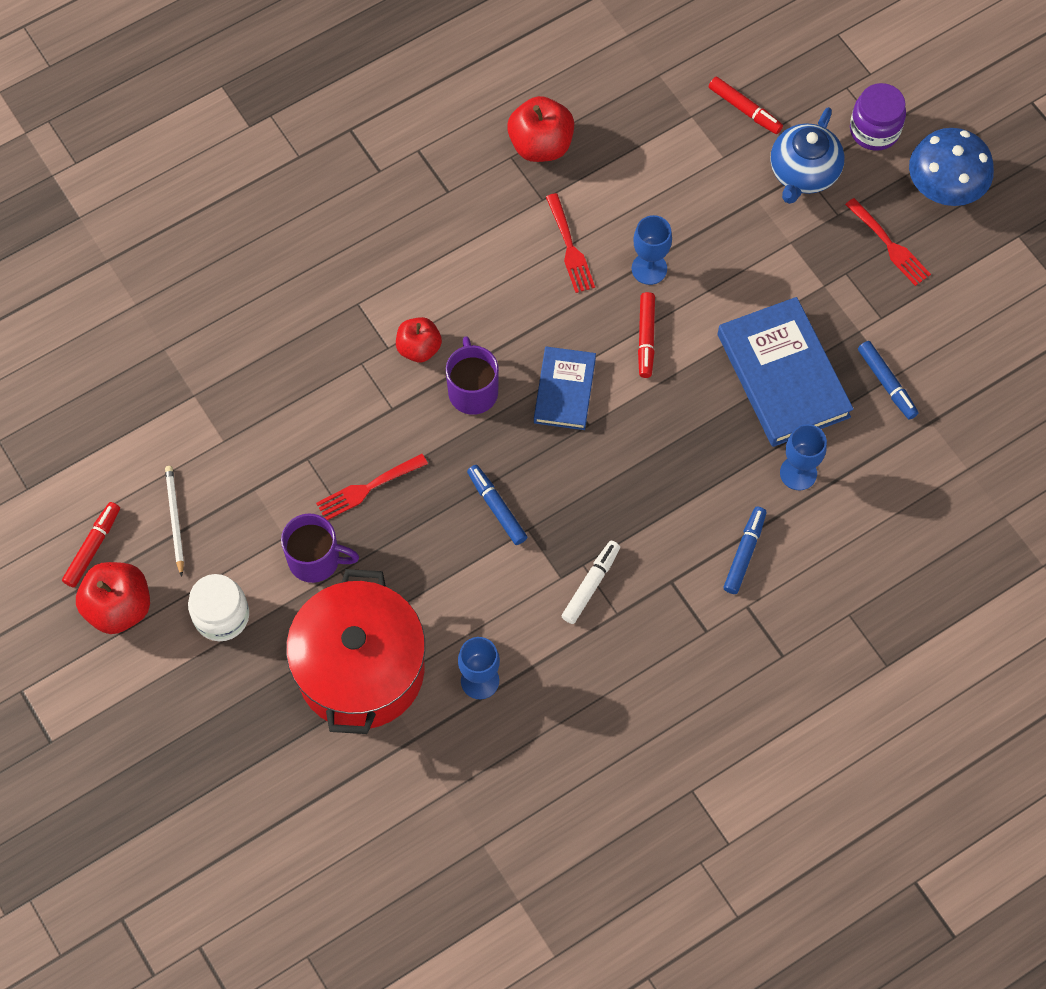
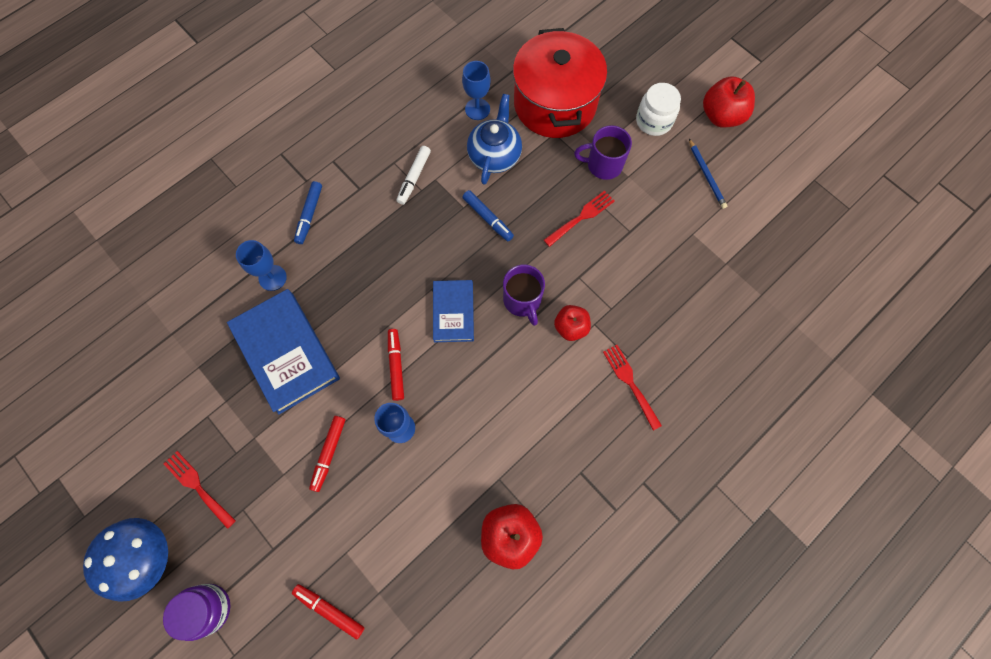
camera: 170 degrees right, 5 degrees up
red marker [62,502,120,587] -> red marker moved to [309,416,346,492]
white pencil [165,466,184,577] -> blue pencil [689,139,727,209]
red fork [546,193,595,293] -> red fork moved to [603,345,662,430]
blue teapot [770,107,845,204] -> blue teapot moved to [467,94,522,185]
blue marker [858,341,919,420] -> none

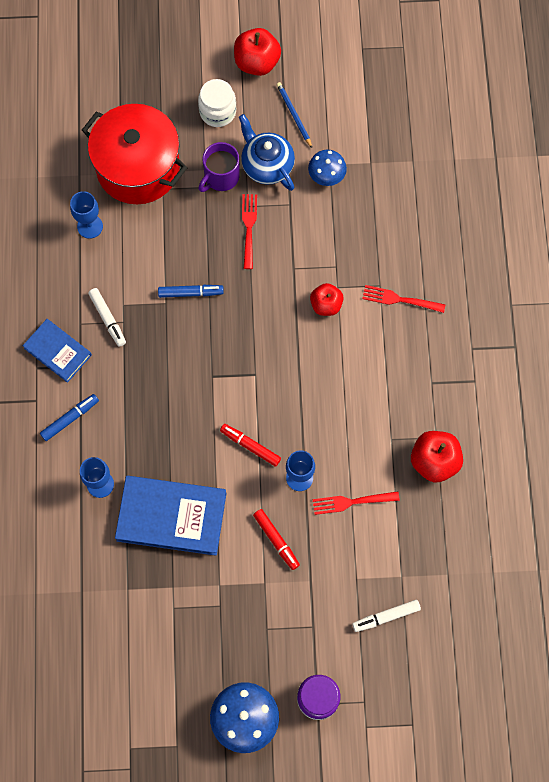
camera: 50 degrees left, 0 degrees up
red fork [164,451,236,529] -> red fork moved to [313,491,400,515]
red marker [292,584,365,639] -> white marker [352,600,421,632]
blue marker [294,181,322,244] -> blue marker turned 90 degrees counterclockwise [40,394,99,441]
blue book [433,280,474,342] -> blue book moved to [23,319,92,383]
blue teapot [467,94,522,185] -> blue teapot moved to [239,114,295,191]
purple mug [503,264,545,326] -> none
blue pencil [689,139,727,209] -> blue pencil turned 135 degrees counterclockwise [276,82,312,148]
none -> blue mushroom [308,150,347,186]

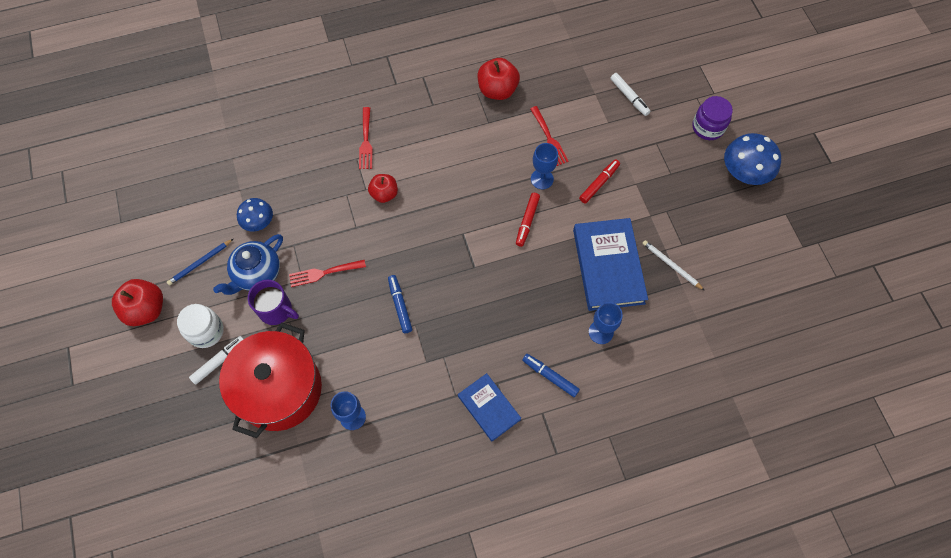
camera: 105 degrees left, 5 degrees down
blue book [23,319,92,383] -> blue book turned 60 degrees counterclockwise [458,373,521,441]
white marker [88,288,126,347] -> white marker moved to [189,336,244,385]
none -> white pencil [642,240,705,291]

